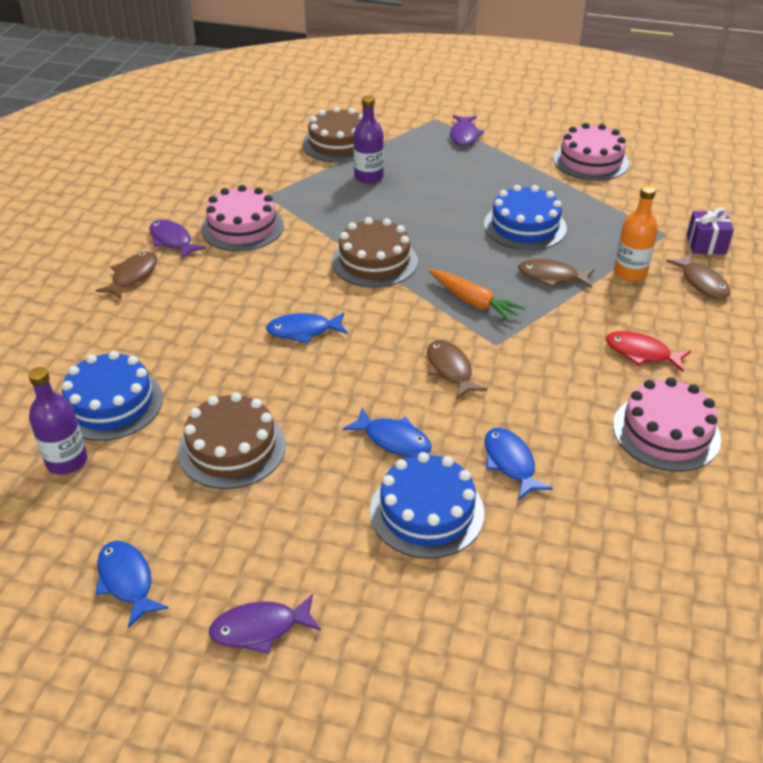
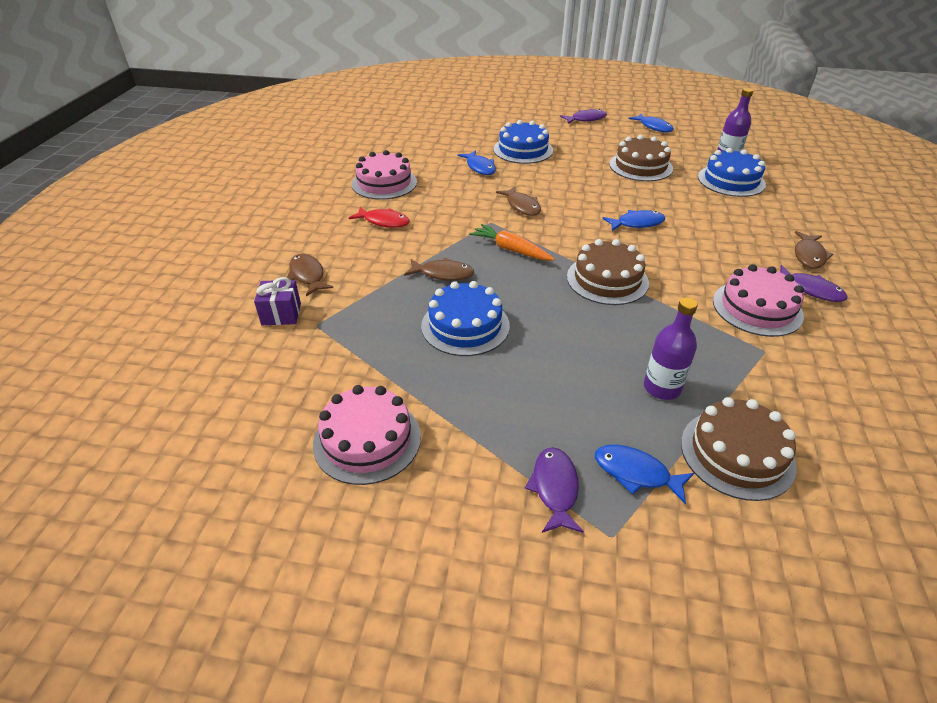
camera: 175 degrees right, 0 degrees up
blue fish [343,408,432,457] -> blue fish moved to [595,445,694,504]
orange bottle [614,185,658,281] -> none

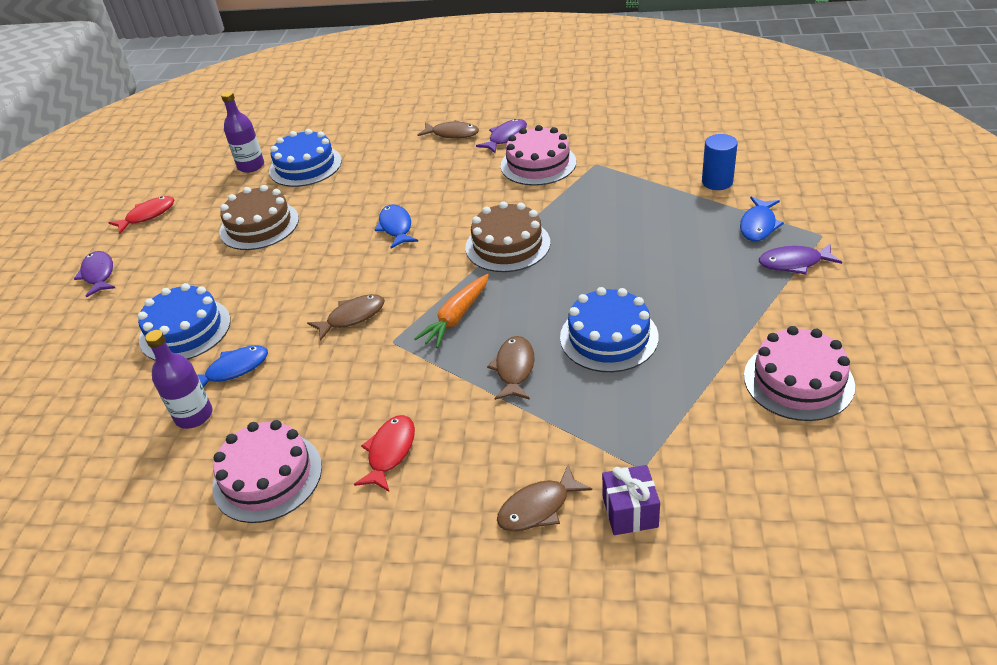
camera: 90 degrees left, 0 degrees up
blue fish [629,113,674,132] -> red fish [108,196,174,234]
purple bottle [644,298,698,400] -> purple bottle moved to [145,330,212,429]
brown cake [681,397,797,501] -> blue cylinder [702,134,738,190]

